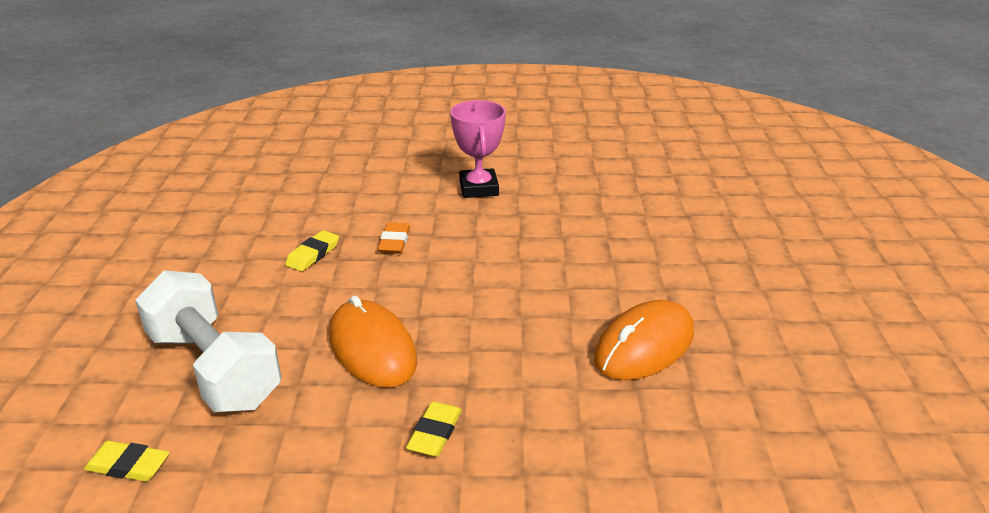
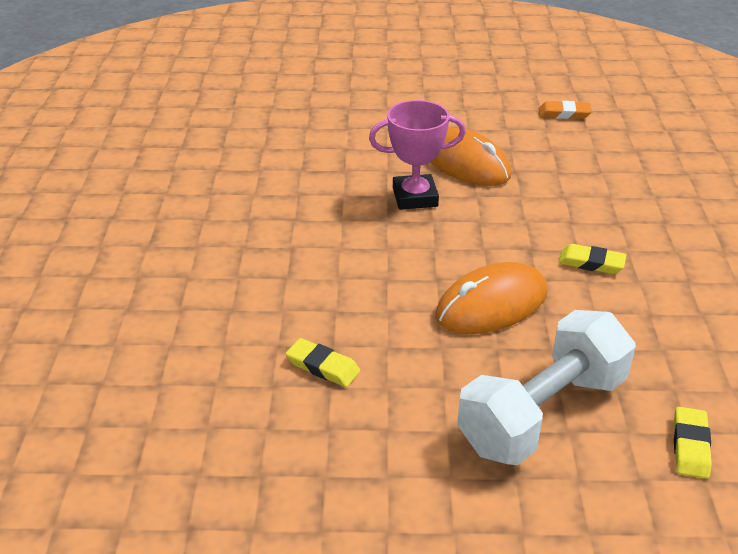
camera: 90 degrees left, 5 degrees up
orange eraser [378,222,410,254] -> orange eraser moved to [539,101,592,119]
pink trophy [450,100,506,198] -> pink trophy moved to [369,100,466,210]

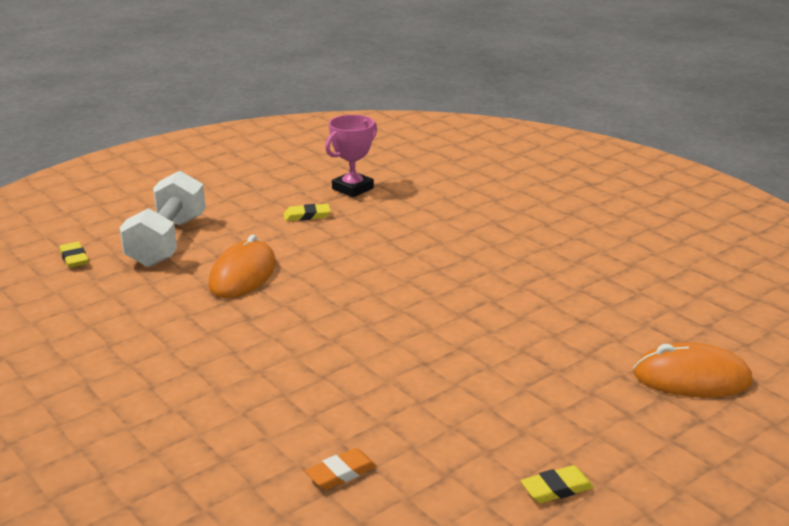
camera: 140 degrees right, 10 degrees down
pink trophy [369,100,466,210] -> pink trophy moved to [325,115,377,197]
orange mouse [430,127,511,186] -> orange mouse moved to [633,342,752,397]
yellow eraser [558,244,626,274] -> yellow eraser moved to [520,465,594,503]

